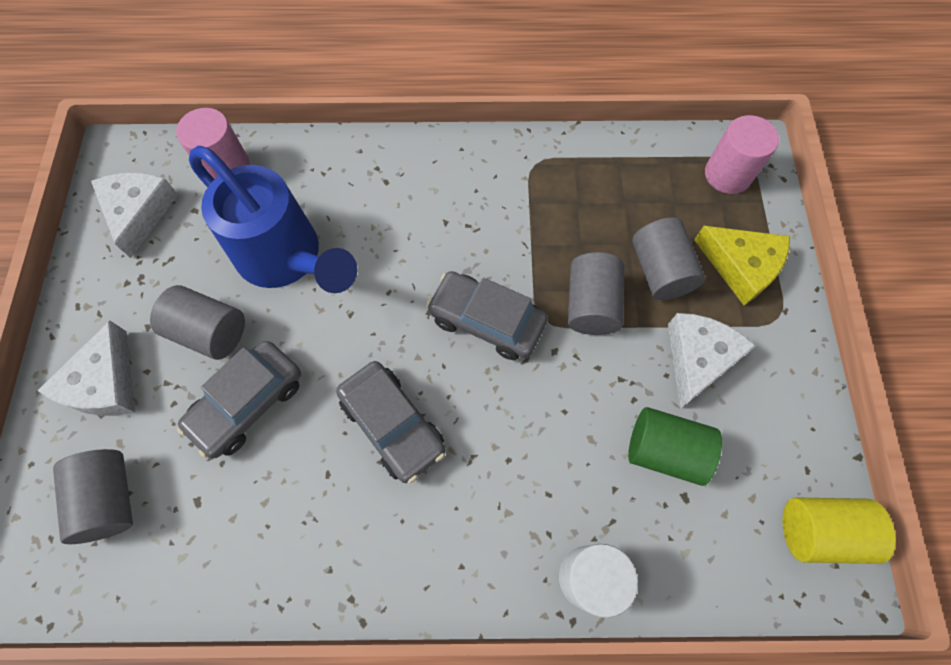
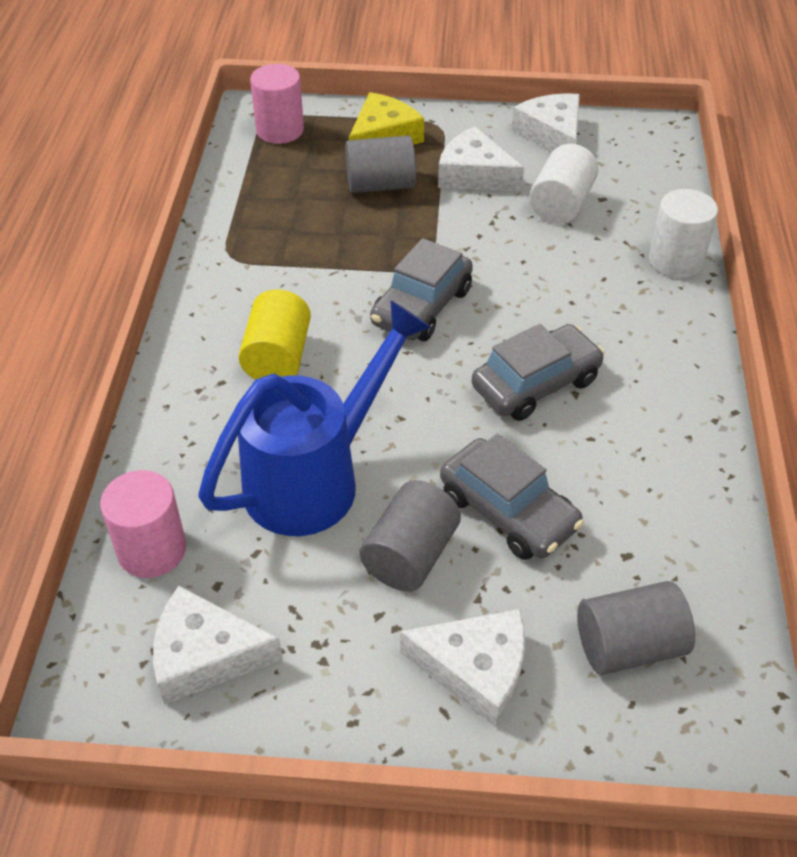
camera: 85 degrees left, 20 degrees down
grey cylinder [568,252,624,335] -> none
green cylinder [628,407,722,486] -> white cylinder [529,144,598,224]
yellow cylinder [783,497,896,564] -> yellow cylinder moved to [238,289,311,380]
none -> white cheese [512,93,580,152]

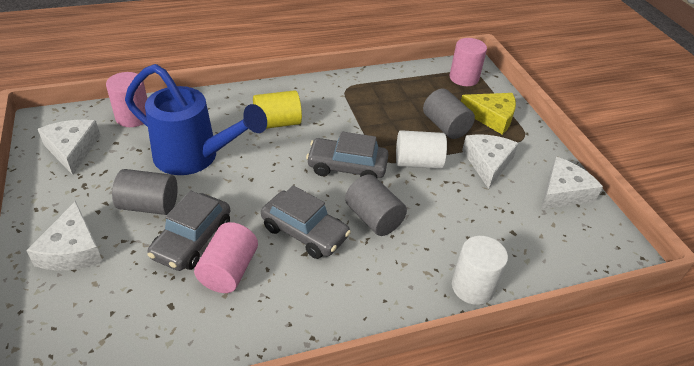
camera: 65 degrees right, 5 degrees down
white cylinder [529,144,598,224] -> white cylinder moved to [396,130,447,169]
grey cylinder [577,581,695,675] -> grey cylinder moved to [345,175,407,236]
none -> pink cylinder [194,222,258,293]

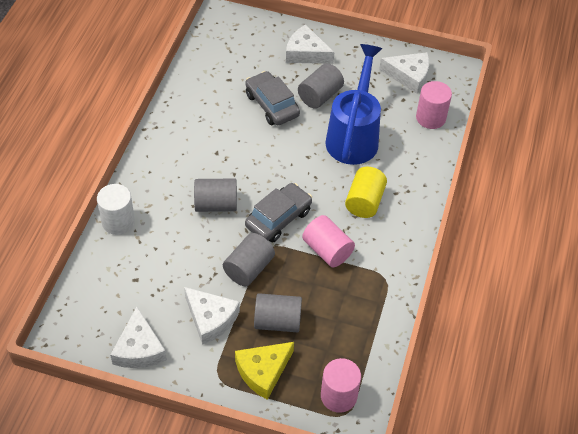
camera: 125 degrees right, 10 degrees up
blue watering can [125,64,267,175] -> blue watering can turned 135 degrees clockwise [325,44,382,165]
pink cylinder [194,222,258,293] -> pink cylinder moved to [302,215,355,267]
grey car [261,185,351,259] -> none
white cylinder [396,130,447,169] -> grey cylinder [223,233,275,286]

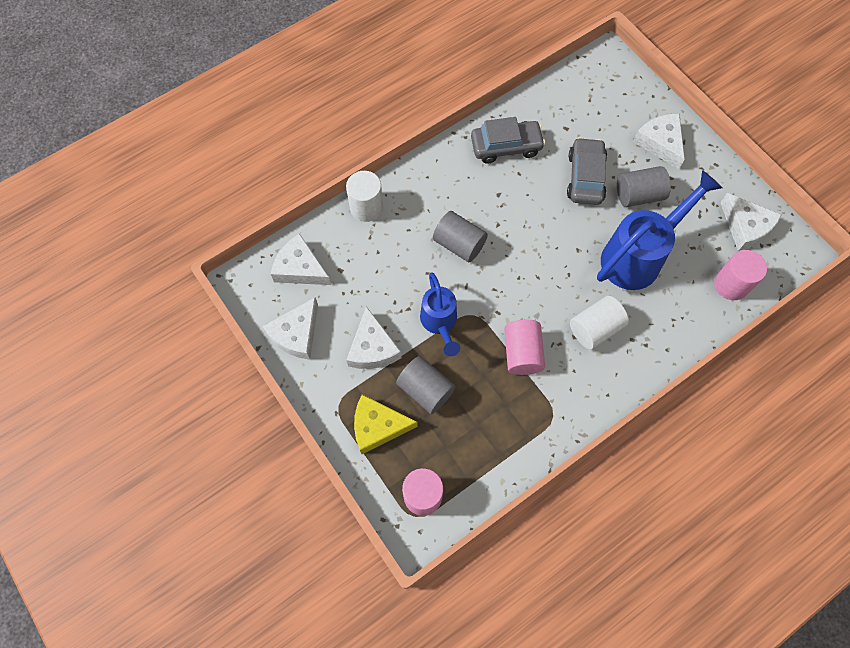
camera: 40 degrees right, 15 degrees up
grey cylinder [223,233,275,286] -> blue watering can [420,272,460,356]
grey car [245,183,312,242] -> grey car moved to [471,117,545,164]
yellow cylinder [345,167,387,218] -> white cylinder [570,296,629,350]
none -> white cheese [271,233,331,285]

